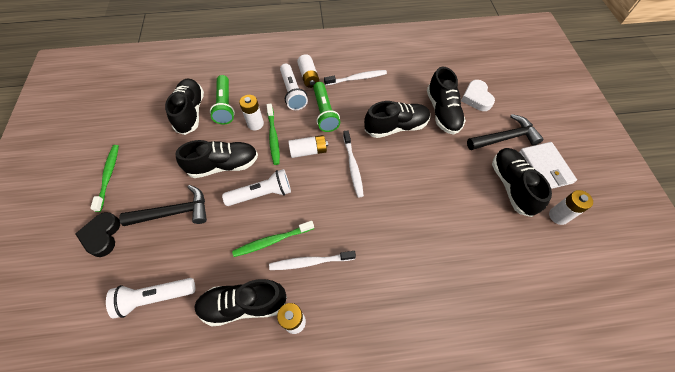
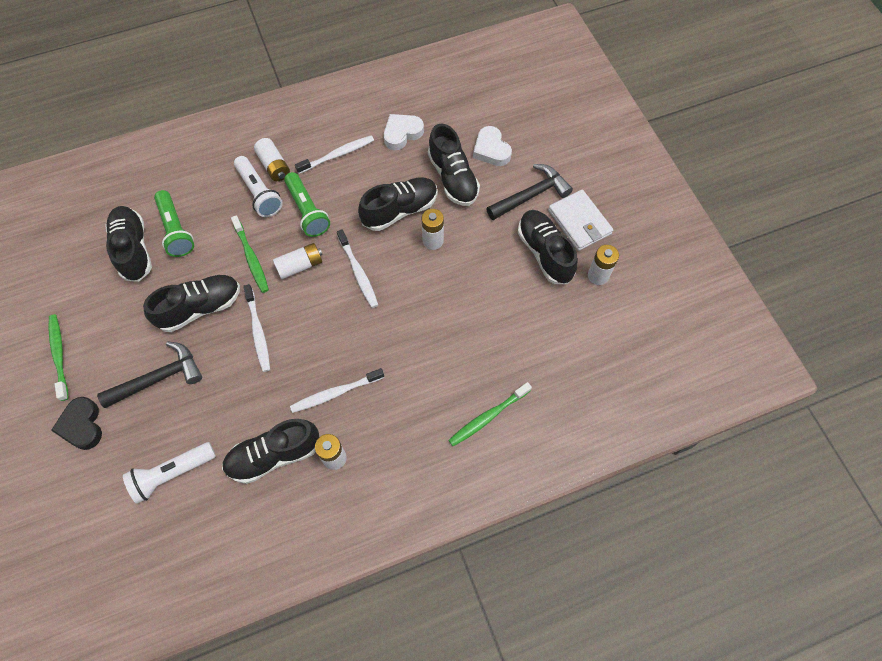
camera: 15 degrees left, 5 degrees up
white flashlight [222,169,291,206] -> white toothbrush [243,284,270,372]
green toothbrush [232,221,314,257] -> green toothbrush moved to [448,382,532,446]
white battery [239,95,264,130] -> white battery moved to [422,209,444,250]
none -> white heart [384,114,424,150]

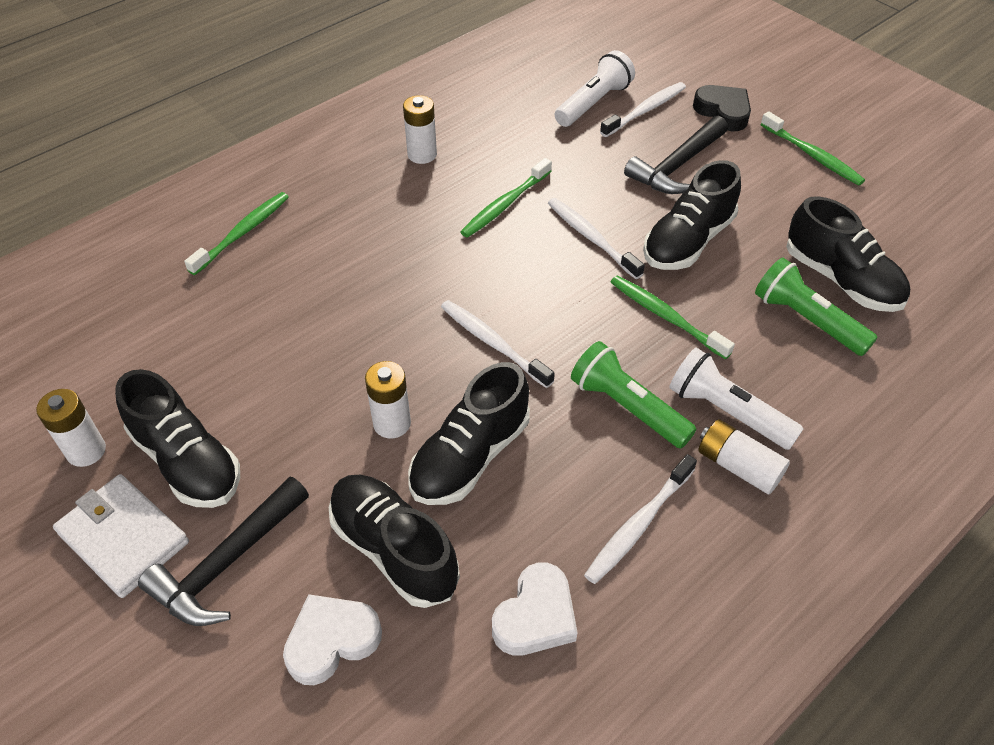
camera: 160 degrees right, 15 degrees down
black shoe [222,419,320,484] -> none
white battery [273,243,323,279] -> none
white toothbrush [290,368,384,413] -> white toothbrush moved to [600,82,686,137]
white heart [473,126,512,166] -> white heart turned 75 degrees counterclockwise [283,594,382,685]
none -> green toothbrush [460,158,552,238]

